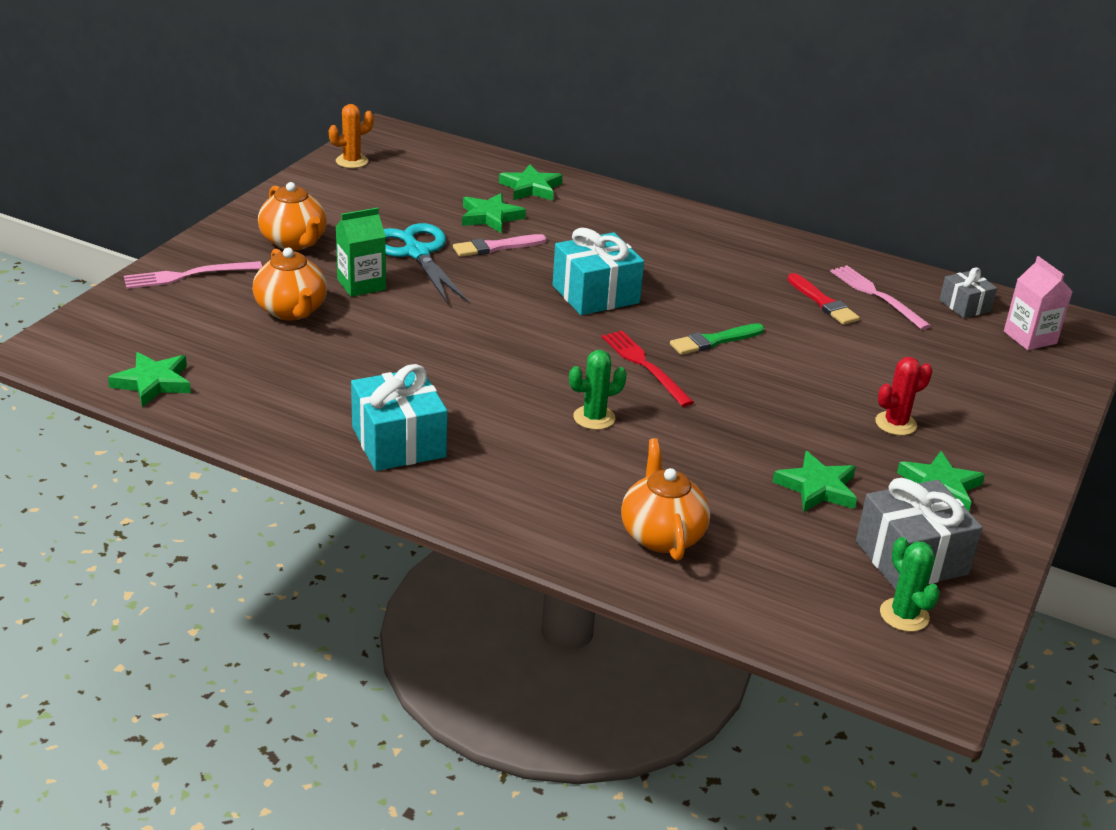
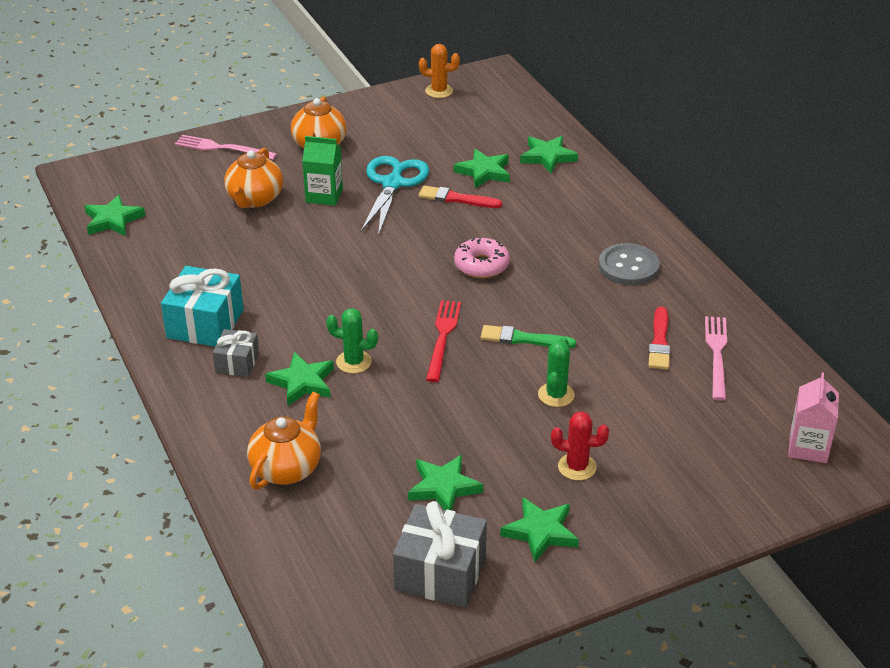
camera: 40 degrees right, 5 degrees up
pink brush [453,234,547,257] -> red brush [419,186,502,208]
turquoise gift [553,228,644,315] -> pink donut [454,238,510,278]
green cactus [880,537,940,632] -> green cactus moved to [538,337,575,407]
grey gift [940,267,997,318] -> grey gift moved to [213,329,259,377]
none -> green star [265,352,334,406]
none -> grey button [599,243,660,285]

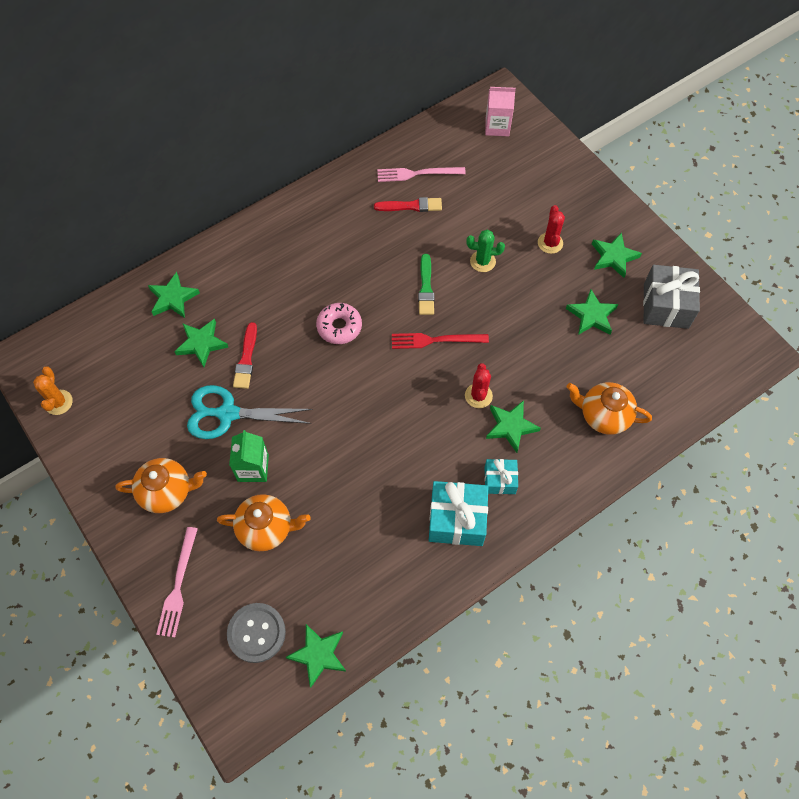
camera: 100 degrees left, 25 degrees up
grey gift [213,329,259,377] -> turquoise gift [484,459,518,494]
green cactus [326,308,378,373] -> red cactus [465,363,493,408]
grey button [599,243,660,285] -> grey button moved to [227,603,286,663]

